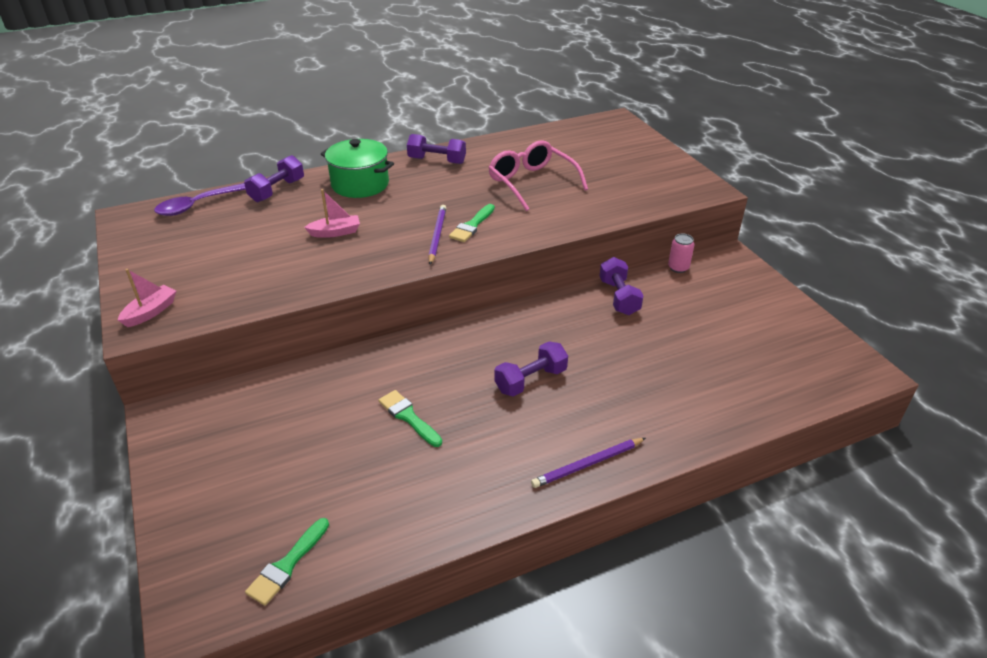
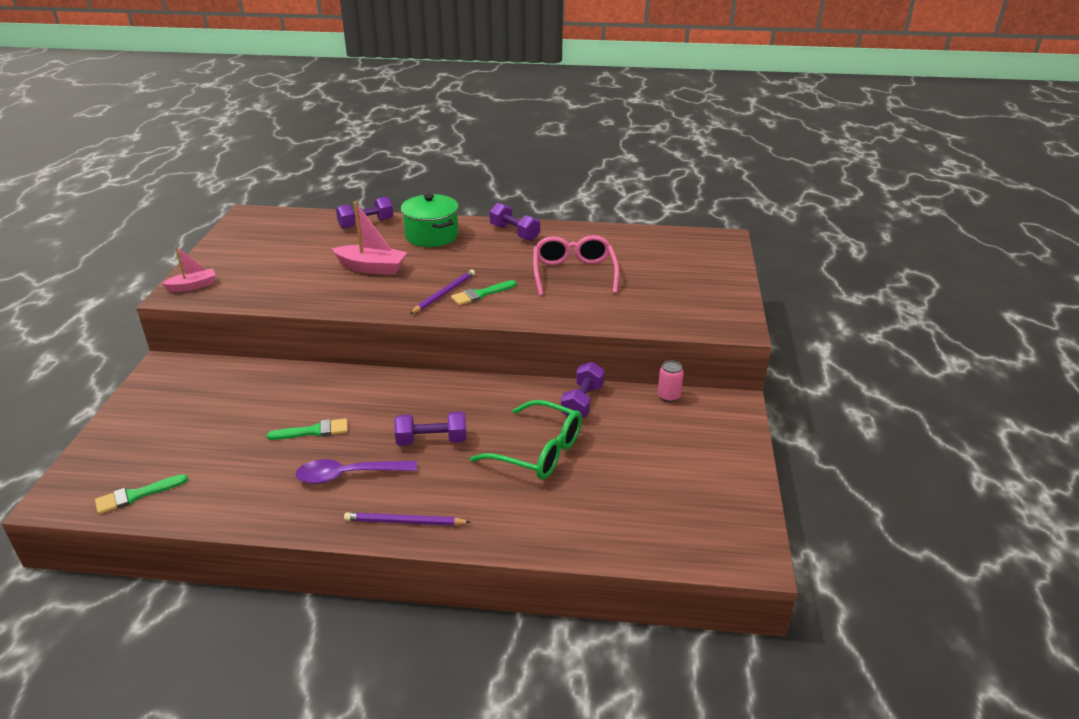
camera: 30 degrees right, 5 degrees down
purple spoon [154,183,246,216] -> purple spoon moved to [295,459,417,484]
pink boat [304,189,360,238] -> pink boat [332,201,407,275], size x1.58
green brush [379,390,442,447] -> green brush turned 90 degrees clockwise [267,418,348,440]
none -> green glasses [470,400,582,479]

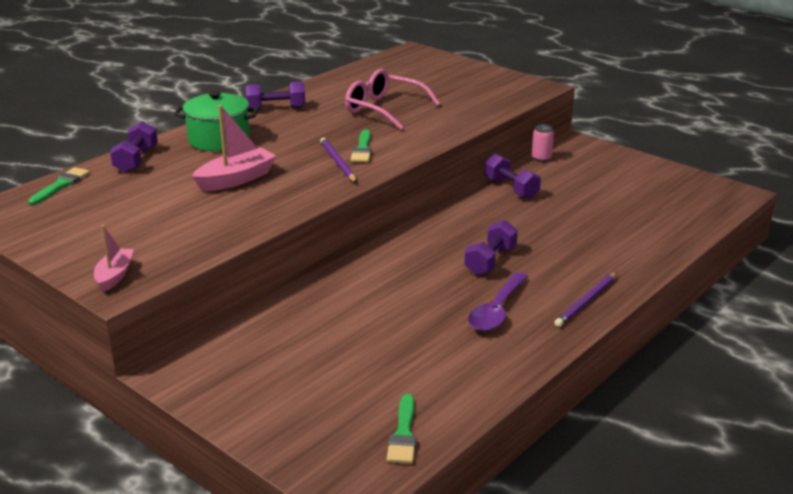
camera: 55 degrees left, 5 degrees down
green brush [267,418,348,440] -> green brush moved to [28,167,90,205]
green glasses [470,400,582,479] -> none

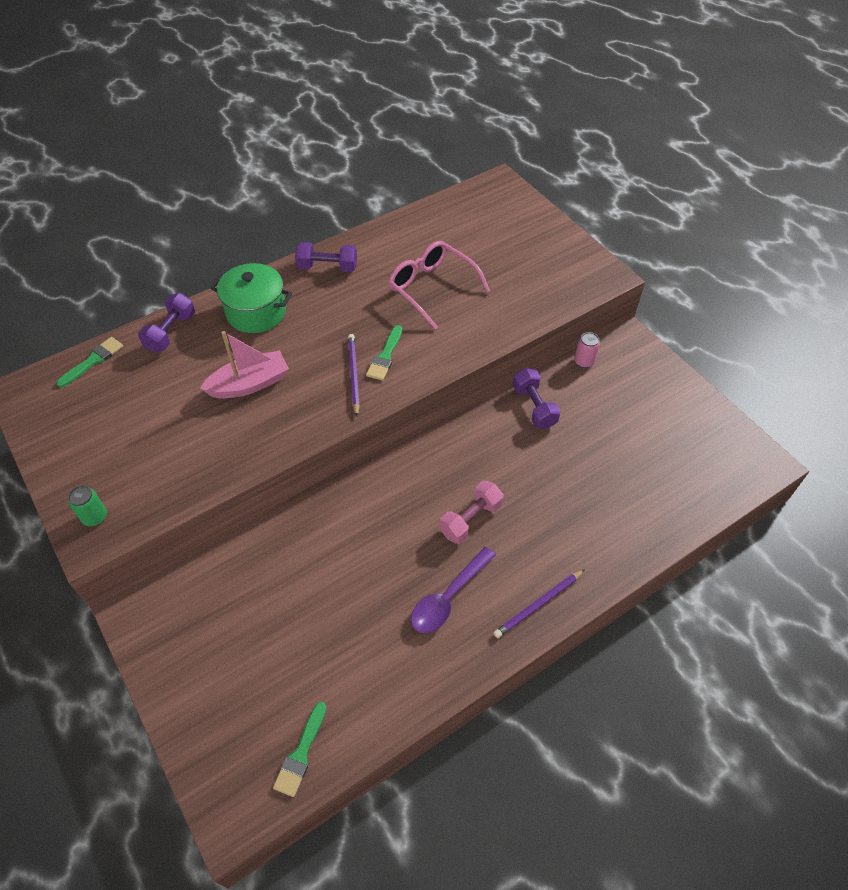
camera: 15 degrees right, 25 degrees up
pink boat [94,225,134,292] -> green can [68,485,107,526]
purple dumbbell [464,220,518,275] -> pink dumbbell [439,481,504,544]

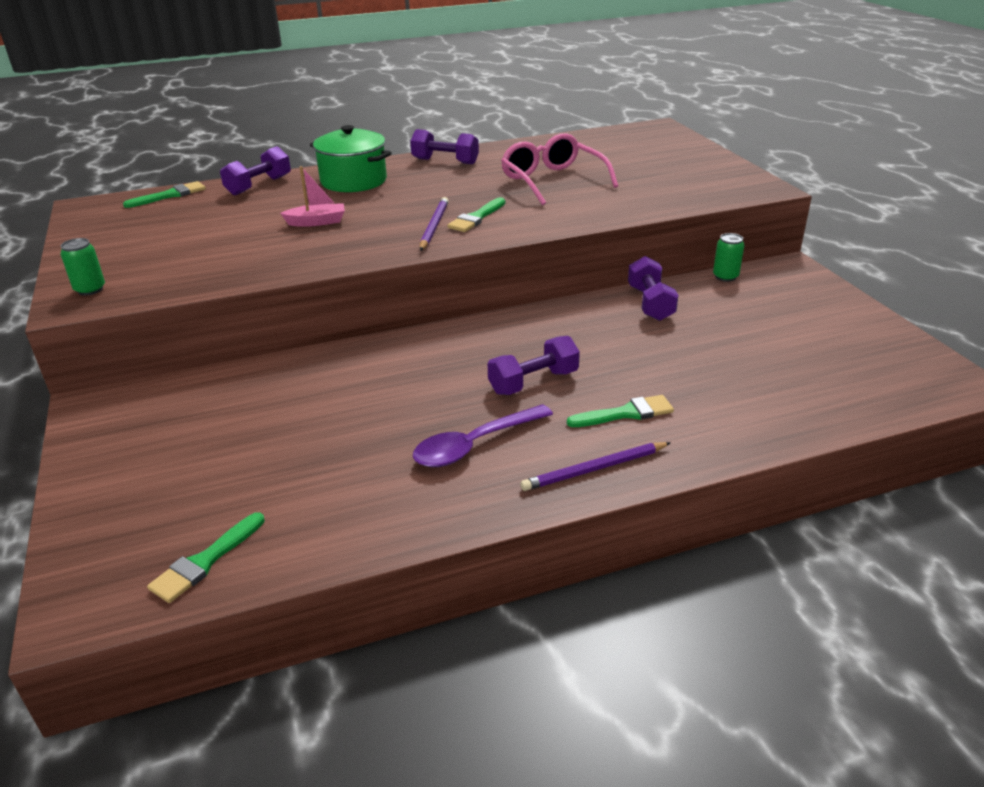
camera: 15 degrees right, 20 degrees down
pink boat [200,331,289,398] -> pink boat [280,166,345,227], size x0.63
pink dumbbell [439,481,504,544] -> purple dumbbell [488,336,580,395]
pink can [574,332,600,368] -> green can [713,233,744,282]
none -> green brush [567,395,674,427]

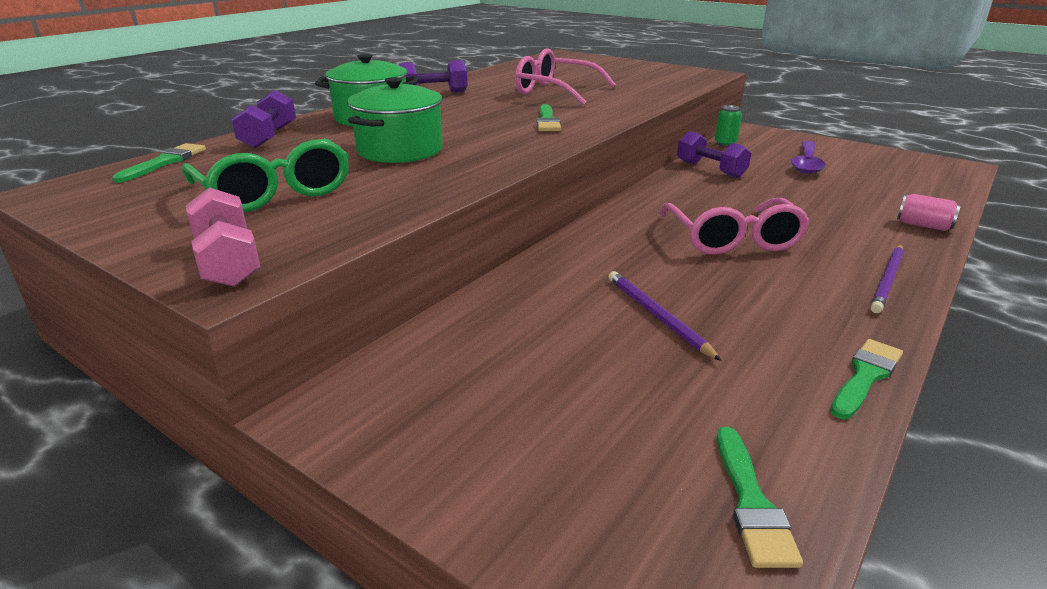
camera: 35 degrees left, 5 degrees down
green can [60,238,105,296] -> pink dumbbell [186,187,260,287]
pink boat [280,166,345,227] -> green pot [347,77,443,163]
purple spoon [413,404,553,467] -> purple spoon moved to [791,141,826,174]
purple pencil [420,197,449,251] -> purple pencil moved to [609,271,722,361]
purple dumbbell [488,336,580,395] -> pink glasses [659,198,810,255]
green brush [567,395,674,427] -> green brush moved to [831,339,903,419]
none -> green glasses [181,139,349,212]
none -> pink can [897,194,961,231]

